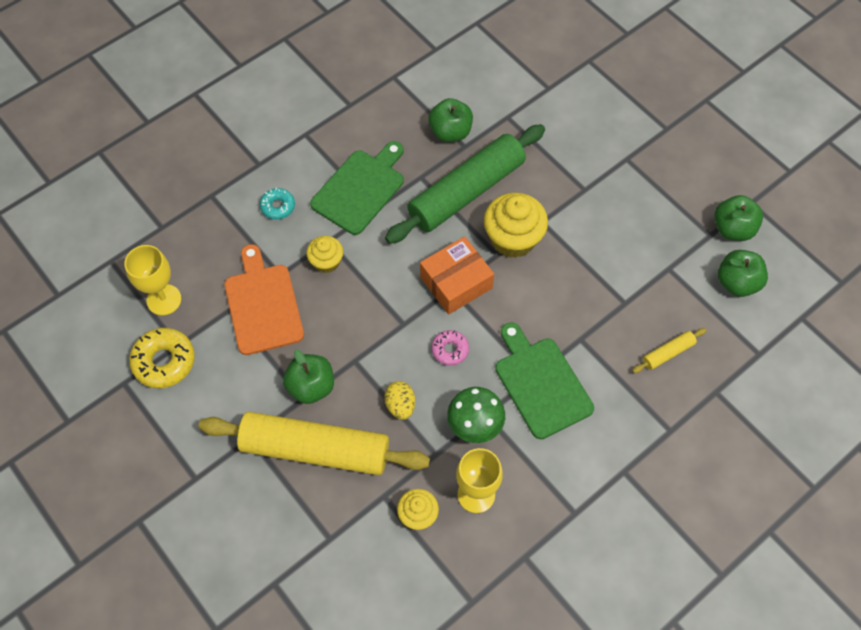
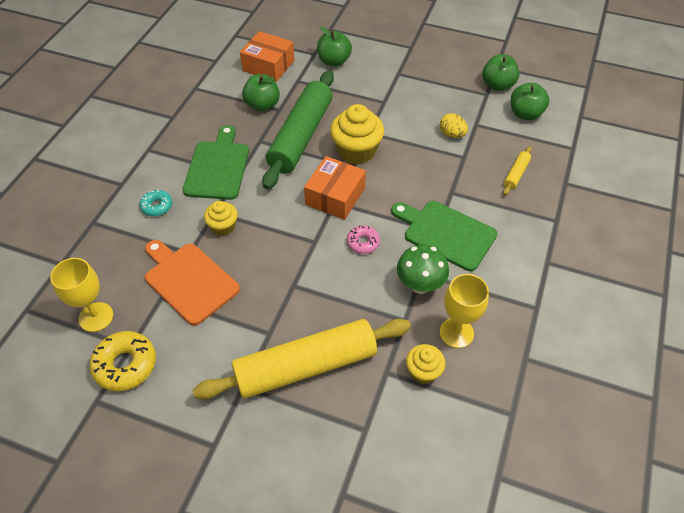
camera: 30 degrees left, 10 degrees down
green apple [283,349,334,404] -> green apple moved to [317,27,352,66]
yellow egg [384,381,415,420] -> yellow egg moved to [440,113,468,138]
none -> orange box [240,31,294,82]

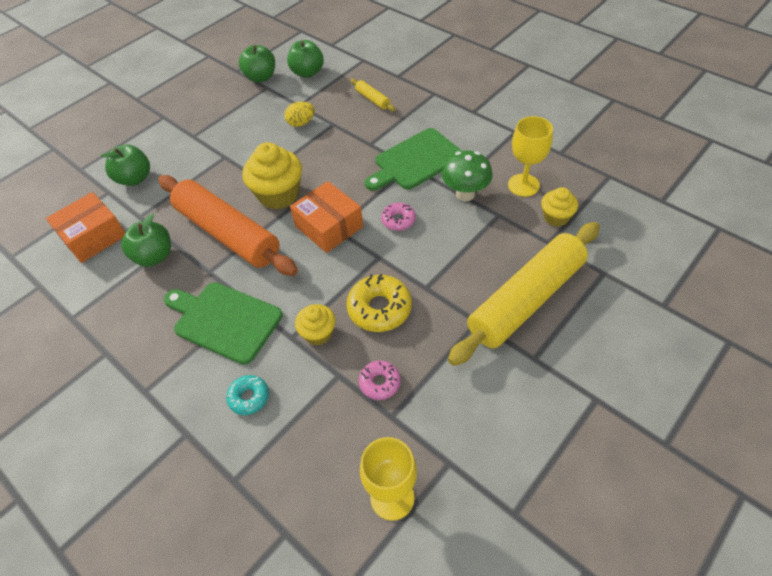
camera: 65 degrees left, 0 degrees up
yellow donut [90,331,156,391] -> yellow donut moved to [346,274,412,332]
orange cutting board [145,240,240,326] -> pink donut [359,361,401,400]
yellow rolling pin [193,319,411,399] -> yellow rolling pin turned 45 degrees clockwise [448,222,600,366]
green rolling pin [262,70,334,189] -> orange rolling pin [158,175,298,276]

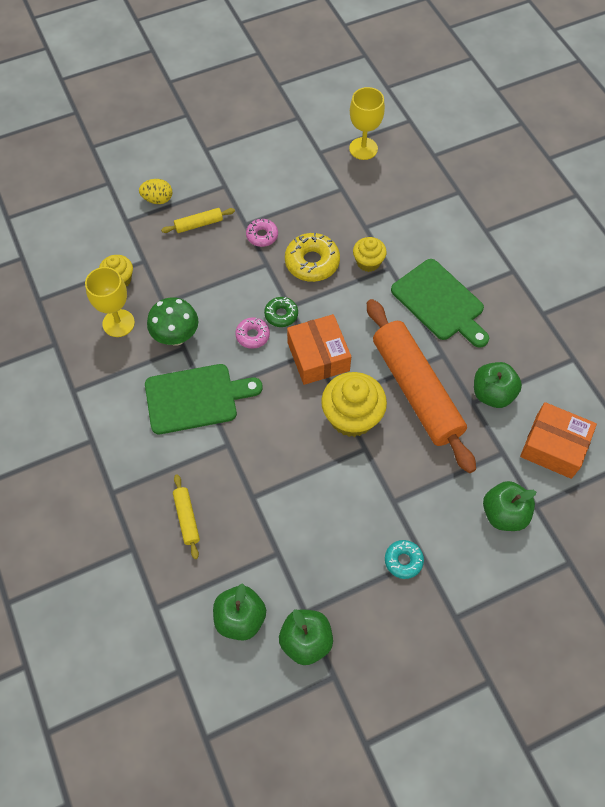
camera: 160 degrees left, 10 degrees up
orange box [46,192,125,263] -> orange box turned 45 degrees clockwise [520,402,597,479]
turquoise donut [226,375,269,415] -> turquoise donut moved to [385,540,424,579]
yellow egg [284,102,315,127] -> yellow egg moved to [139,179,172,204]
pink donut [359,361,401,400] -> pink donut moved to [246,218,278,247]
yellow rolling pin [448,222,600,366] -> yellow rolling pin [161,208,235,233], size x0.40
none -> green donut [264,297,298,327]

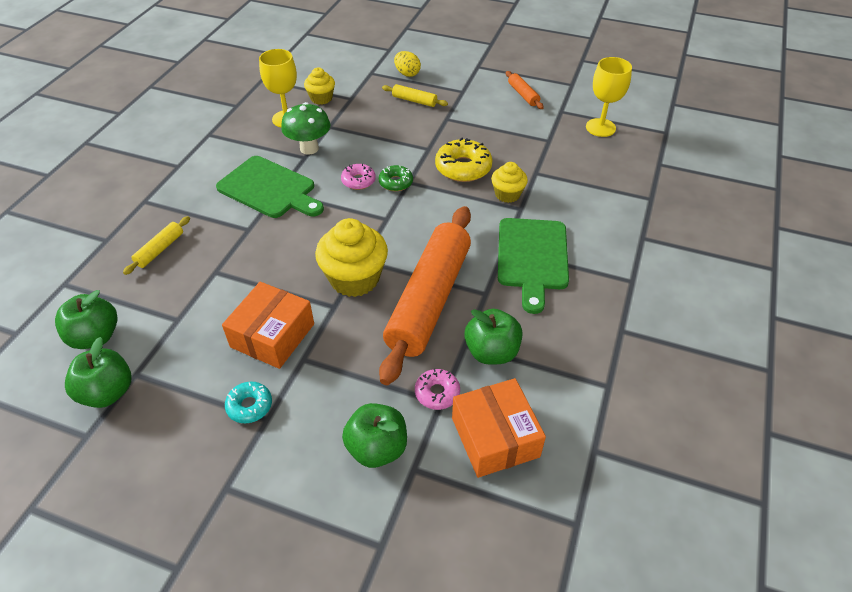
camera: 45 degrees right, 15 degrees down
pink donut [246,218,278,247] -> pink donut moved to [415,368,460,410]
orange box [287,314,351,385] -> orange box moved to [222,282,314,369]
none -> orange rolling pin [506,71,544,109]

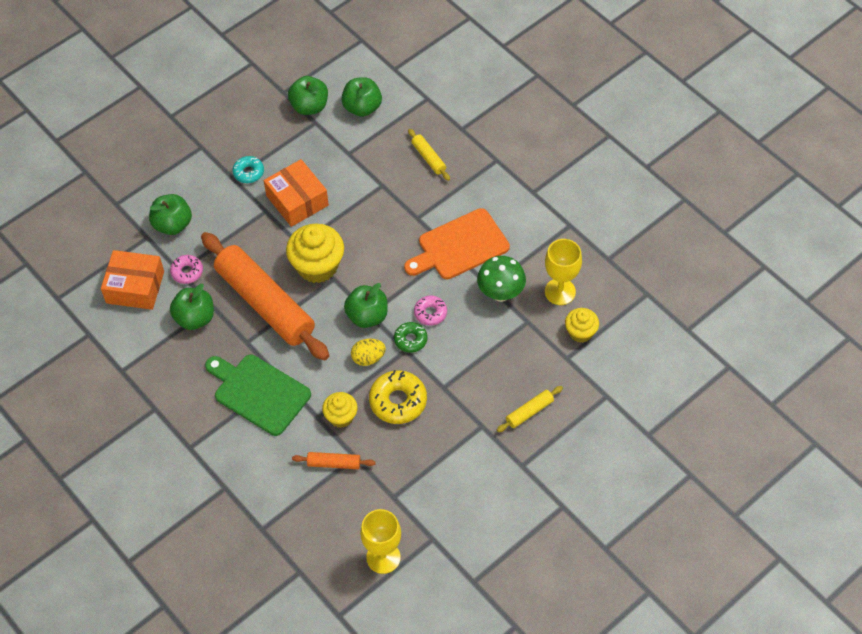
camera: 120 degrees right, 10 degrees up
green cutting board [216,156,324,218] -> orange cutting board [404,208,510,279]
yellow egg [394,51,421,77] -> yellow egg moved to [351,338,386,366]
orange rolling pin [506,71,544,109] -> orange rolling pin moved to [292,452,375,469]
none -> green apple [344,283,388,328]

